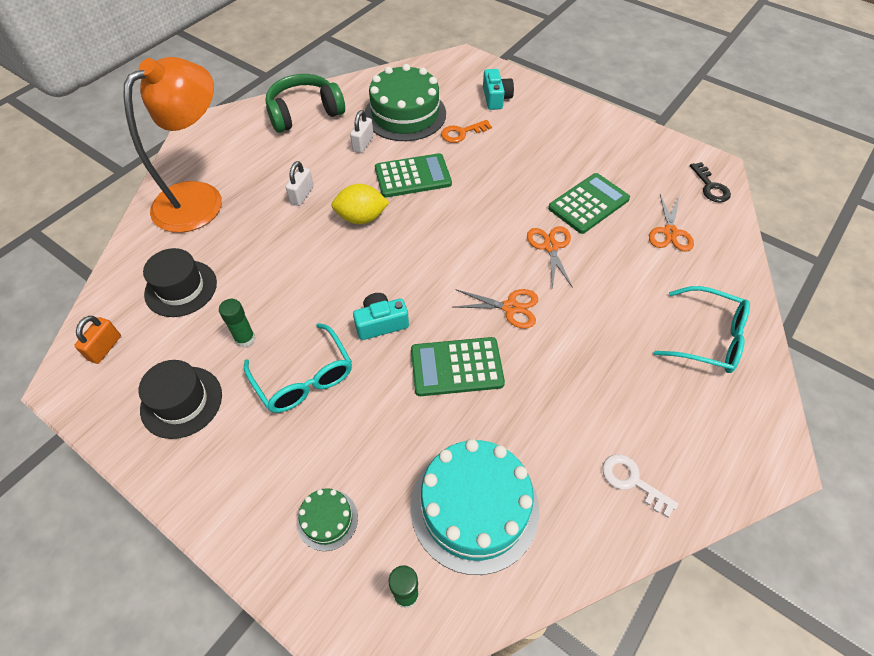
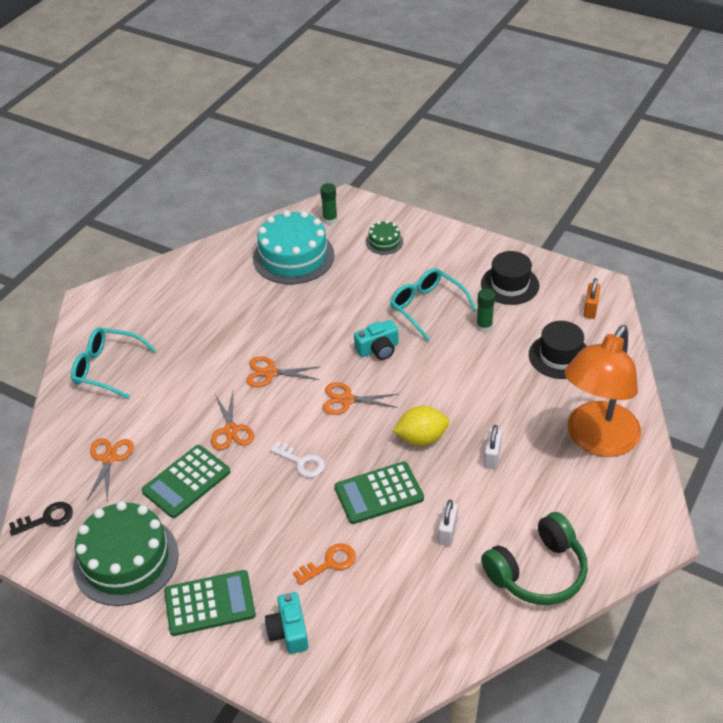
camera: 175 degrees right, 10 degrees down
green cake [365,64,446,141] -> green cake moved to [73,501,179,606]
green calculator [411,337,505,396] -> green calculator moved to [164,570,256,636]
white key [603,454,678,518] -> white key moved to [270,441,325,478]
black key [690,162,731,203] -> black key turned 90 degrees clockwise [9,502,73,536]
none -> orange scissors [323,382,398,415]

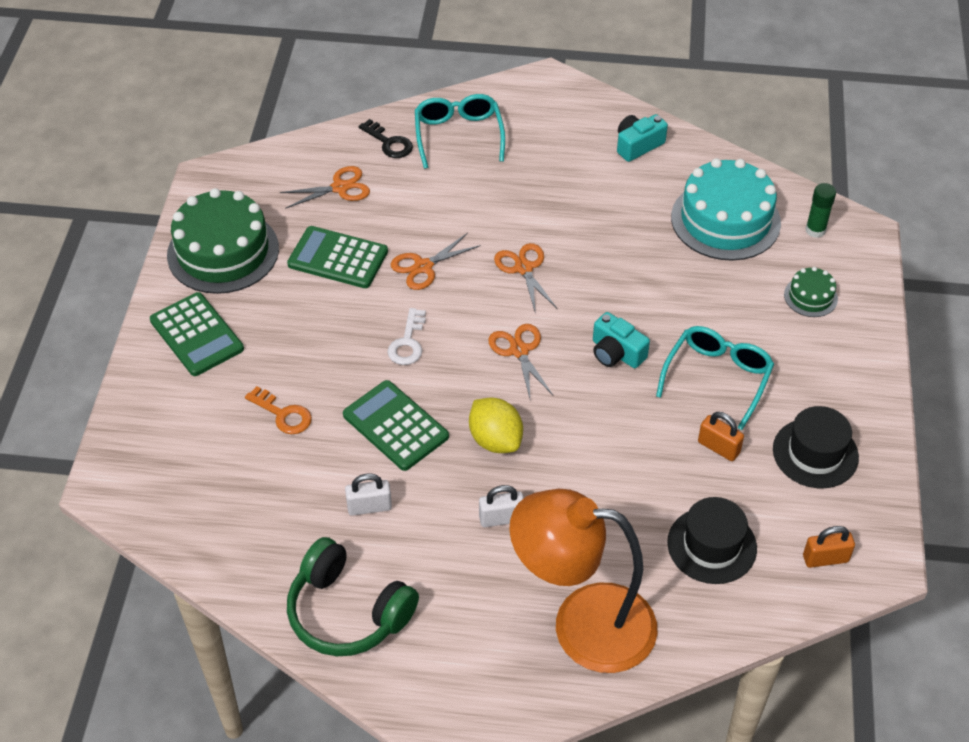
camera: 65 degrees right, 5 degrees up
black key [9,502,73,536] -> black key moved to [358,119,413,158]
turquoise camera [265,592,308,654] -> turquoise camera moved to [617,114,668,162]
green glue stick [476,288,495,332] -> orange padlock [698,412,744,461]

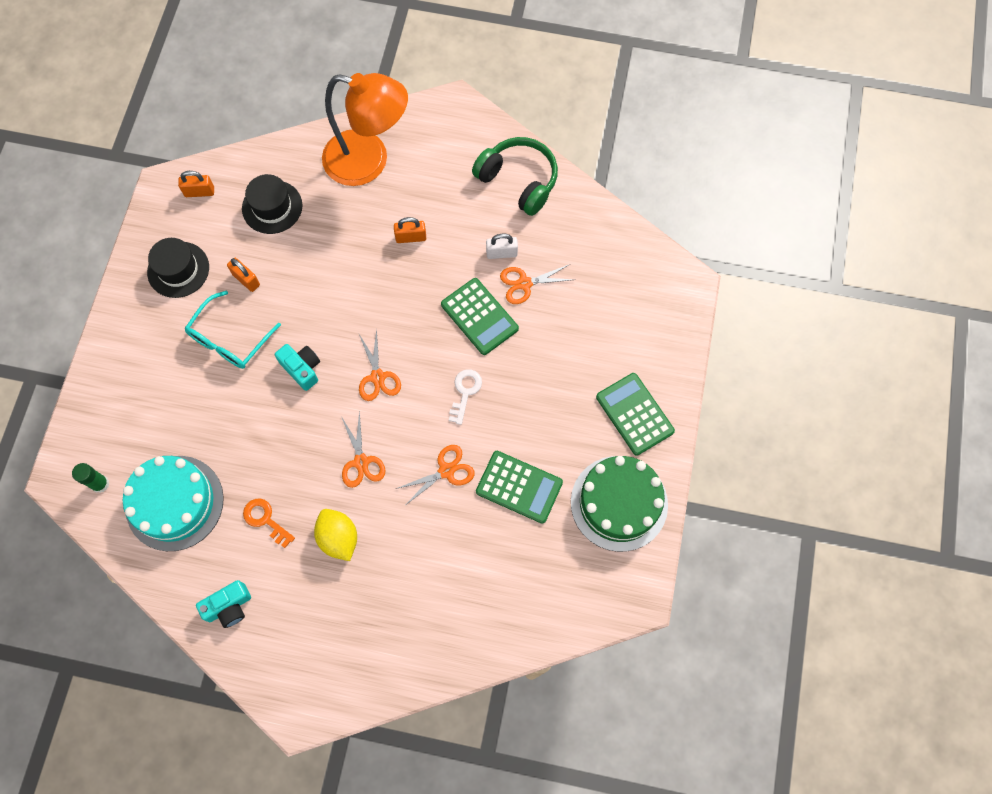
camera: 175 degrees left, 20 degrees up
orange key [245,386,312,434] -> orange key moved to [243,499,295,548]
orange scissors [280,166,370,209] -> orange scissors moved to [500,264,575,304]
black key [358,119,413,158] -> none
turquoise glasses [415,94,505,169] -> none
yellow lemon [469,398,523,453] -> yellow lemon moved to [314,509,357,561]
white padlock [479,485,524,527] -> orange padlock [394,217,426,243]
green cake [784,267,838,317] -> none

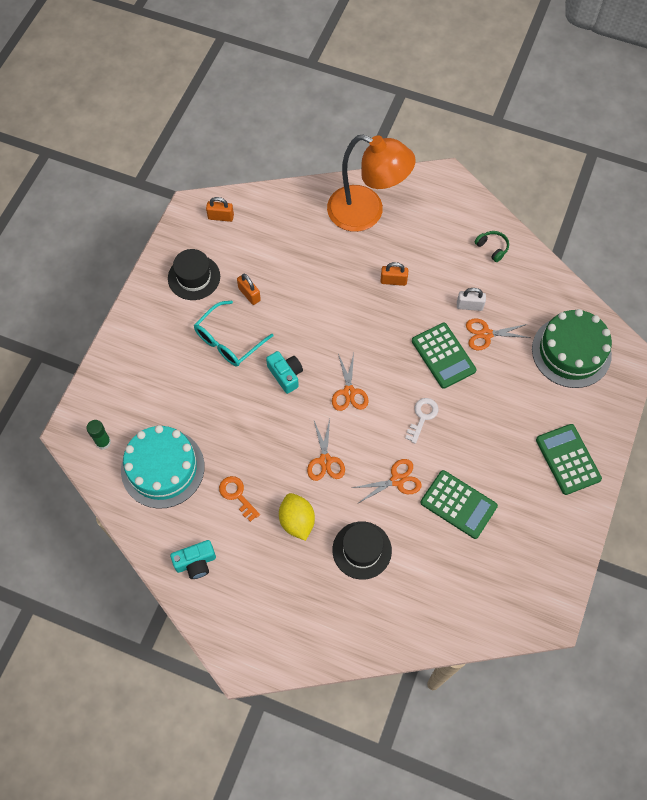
camera: 10 degrees right, 5 degrees down
black hat [242,174,302,234] -> black hat moved to [332,521,392,580]
green headphones [472,137,558,216] -> green headphones [475,231,509,262], size x0.47
green cake [571,456,668,552] -> green cake moved to [532,309,612,388]

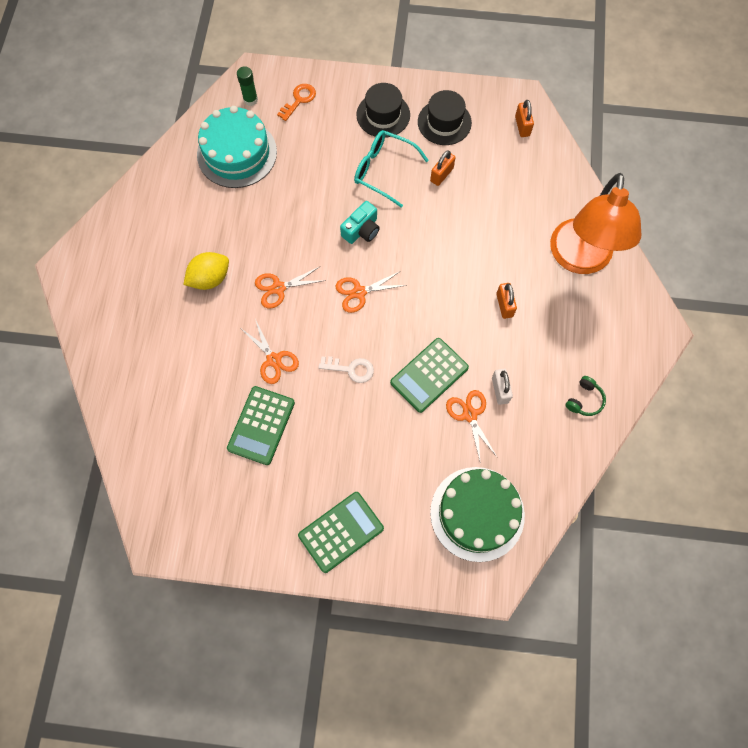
camera: 75 degrees right, 5 degrees up
turquoise camera [170,540,216,579] -> none
orange key [219,476,260,522] -> orange key moved to [277,84,316,121]
black hat [332,521,392,580] -> black hat moved to [356,83,410,138]

